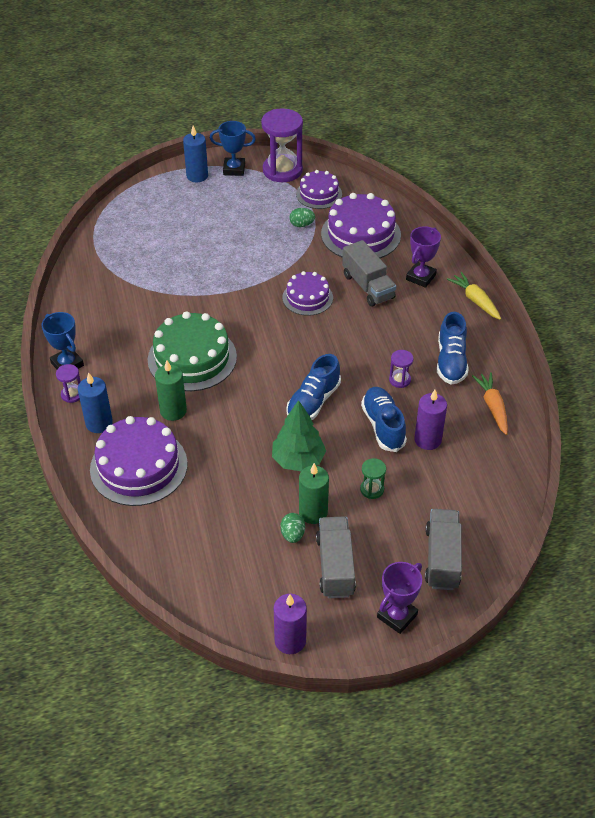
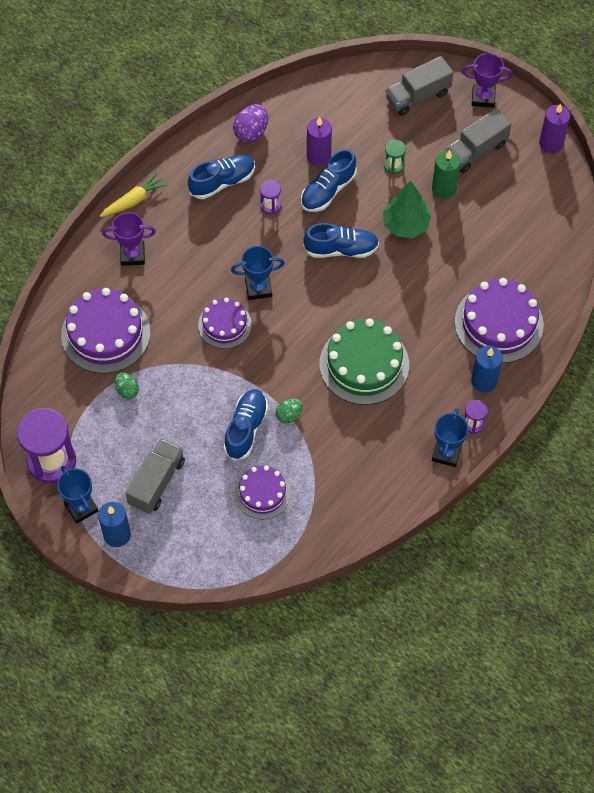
camera: 125 degrees left, 15 degrees up
green candle [155,360,187,421] -> none
green egg [281,513,305,543] -> green egg moved to [276,399,303,423]
purple cake [296,170,342,209] -> purple cake moved to [235,466,291,520]
grey truck [342,240,396,307] -> grey truck moved to [125,438,185,514]
yellow carrot [447,272,501,320] -> yellow carrot turned 150 degrees counterclockwise [100,172,168,217]
orange carrot [472,372,508,435] -> purple egg [233,104,268,143]
none -> blue shoe [223,389,268,461]
none -> blue trophy [231,246,285,300]

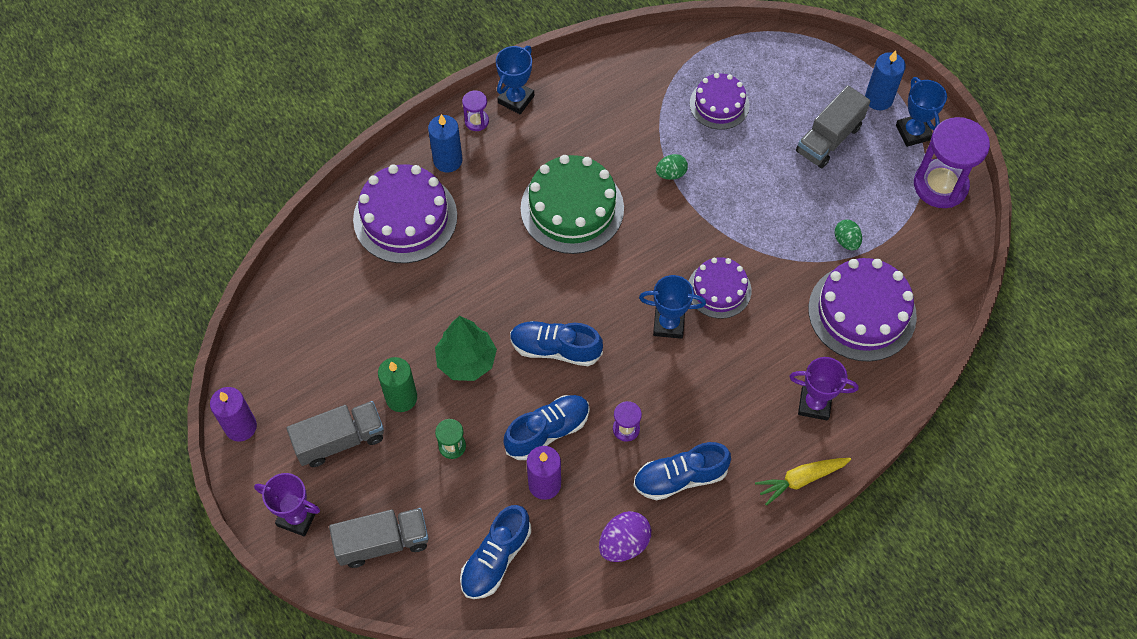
camera: 165 degrees left, 0 degrees up
blue shoe [223,389,268,461] -> blue shoe moved to [460,505,531,599]

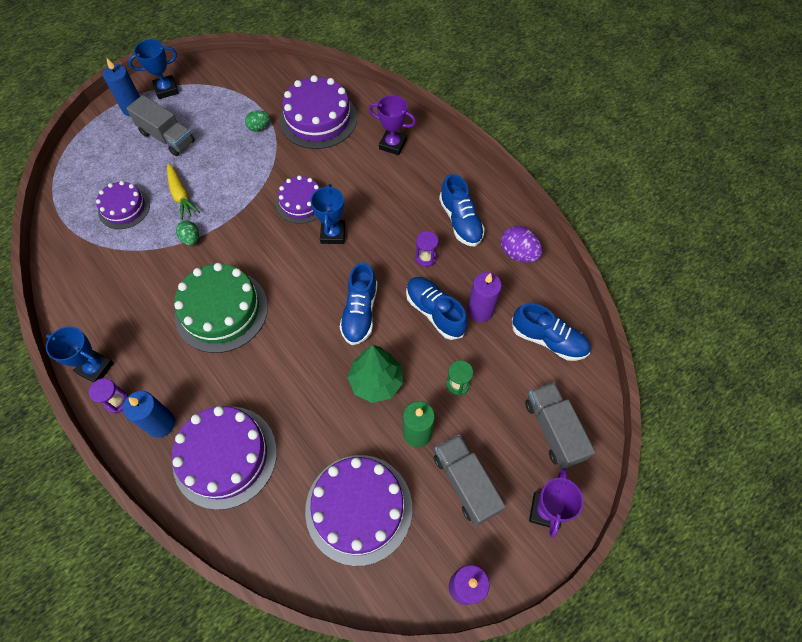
camera: 95 degrees left, 0 degrees up
yellow carrot [755,458,851,506] -> yellow carrot moved to [167,163,200,220]
purple trophy [789,357,859,420] -> purple trophy turned 75 degrees counterclockwise [369,95,416,155]
purple hourglass [914,117,990,208] -> none
none -> purple cake [305,455,412,566]

